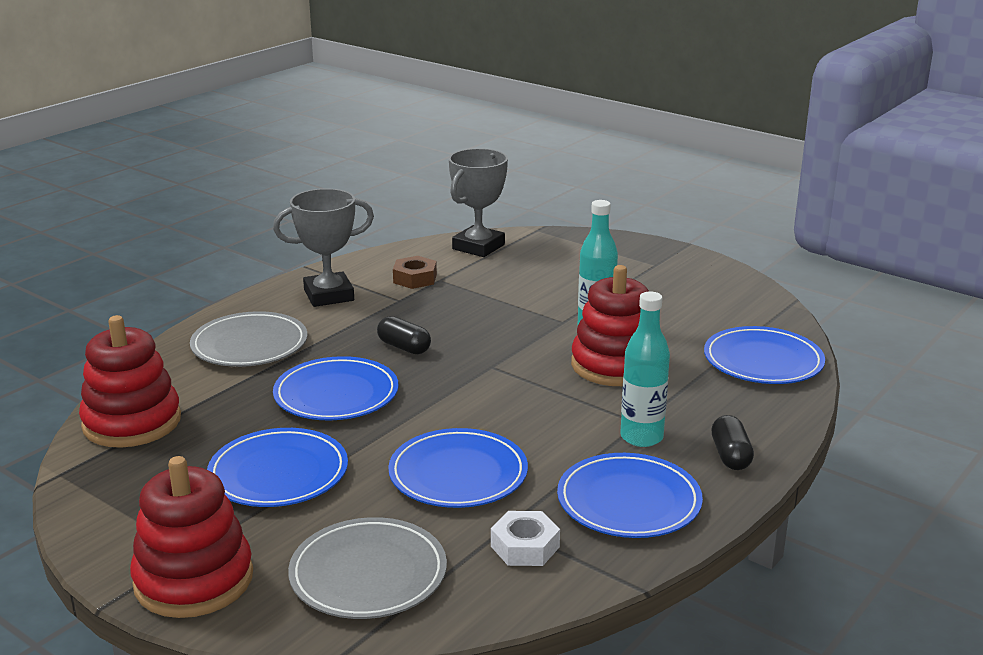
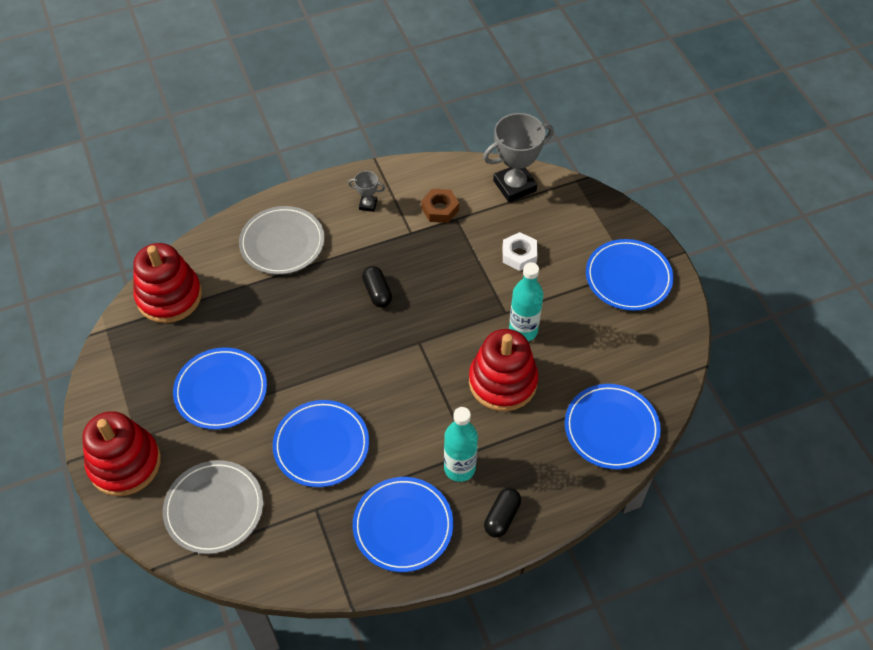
camera: 30 degrees right, 30 degrees up
grey trophy [273,189,374,307] -> grey trophy [348,171,385,212], size x0.48
blue plate [273,356,399,420] -> blue plate moved to [586,239,673,311]
white nut [491,511,560,566] -> white nut moved to [502,232,538,271]

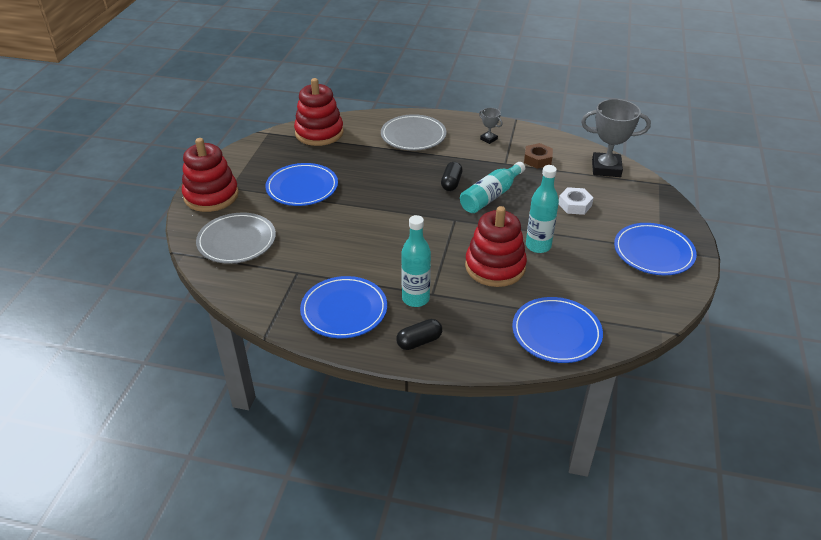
camera: 35 degrees right, 15 degrees down
blue plate [273,400,369,487] -> none
none -> turquoise bottle [460,162,525,213]

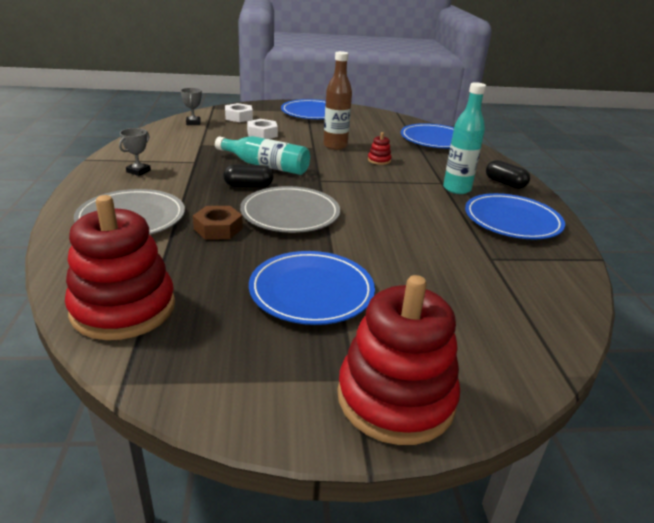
camera: 110 degrees left, 10 degrees down
grey plate [196,213,276,264] -> grey plate moved to [240,186,340,233]
red stacking toy [465,206,527,287] -> red stacking toy [368,132,392,165], size x0.40
brown nut [524,143,553,169] -> brown nut moved to [193,206,243,240]
turquoise bottle [526,165,559,253] -> brown bottle [323,51,352,150]
grey trophy [581,99,651,177] -> grey trophy [181,88,202,125], size x0.48
none -> white nut [225,103,253,122]

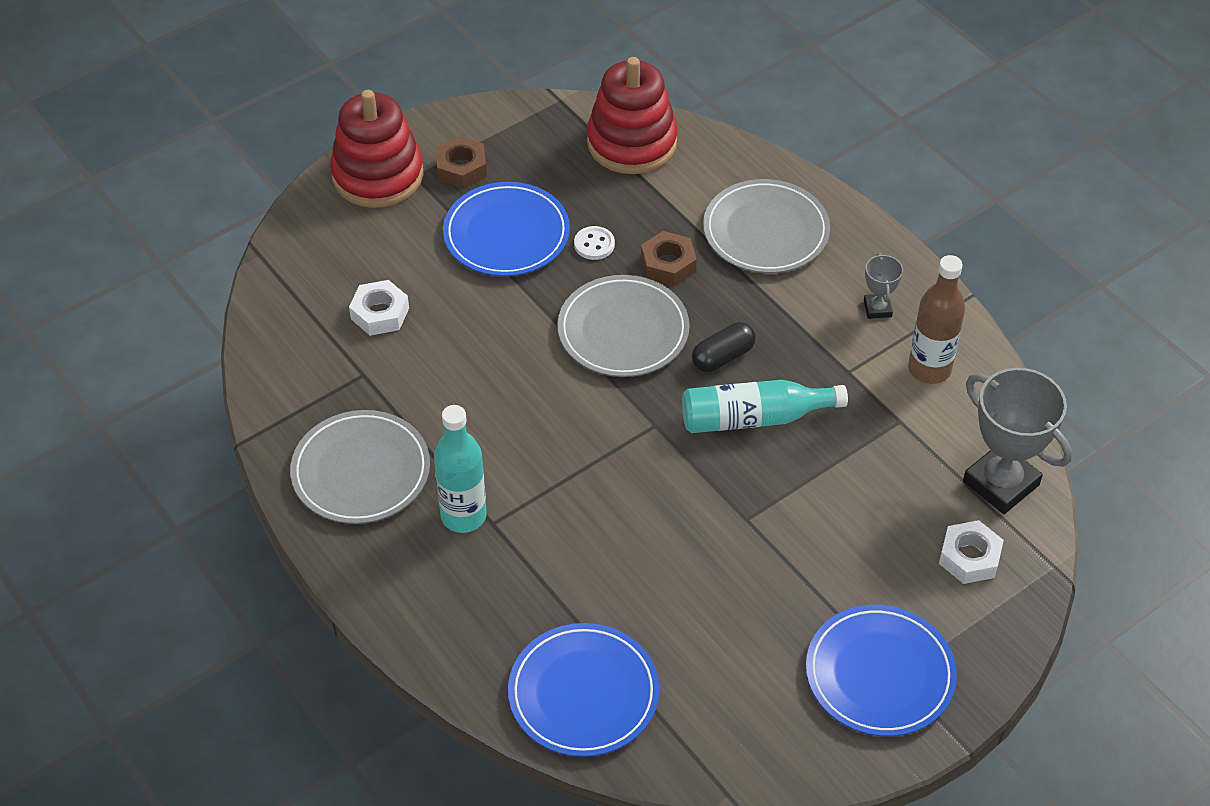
camera: 150 degrees right, 20 degrees up
grey trophy [181,88,202,125] -> grey trophy [963,368,1072,514], size x2.08
white nut [247,119,278,139] -> white nut moved to [349,280,409,336]
brown bottle [323,51,352,150] -> brown bottle moved to [908,255,965,384]
red stacking toy [368,132,392,165] -> none
blue plate [465,193,565,239] -> grey plate [290,410,430,524]
black capsule [486,160,530,189] -> none
none -> brown nut [436,136,487,189]
none -> white button [574,226,615,260]

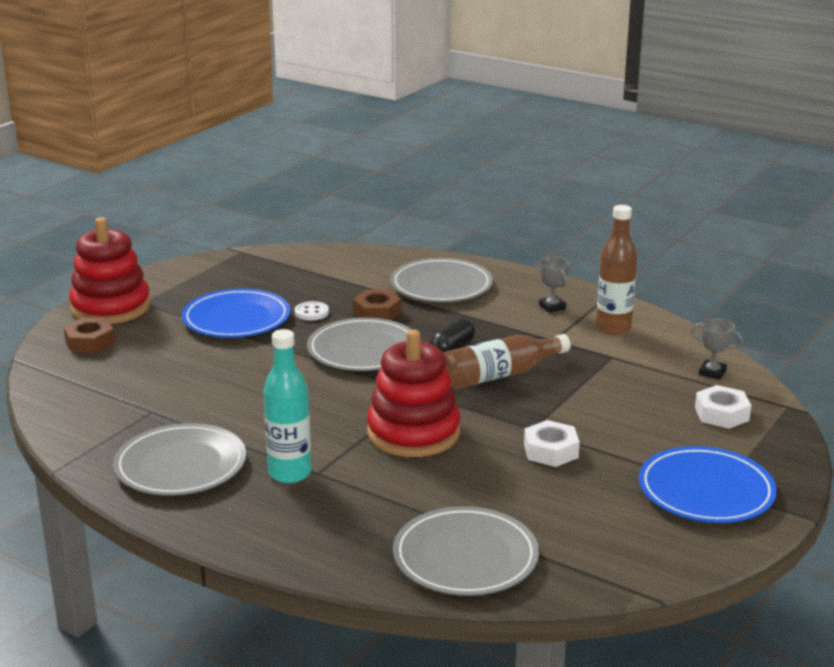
camera: 20 degrees left, 25 degrees down
white nut [349,280,409,336] -> white nut moved to [524,420,580,467]
brown nut [436,136,487,189] -> brown nut moved to [64,318,115,353]
blue plate [508,623,659,757] -> grey plate [393,506,539,596]
red stacking toy [587,57,678,174] -> red stacking toy moved to [367,330,461,457]
turquoise bottle [682,380,848,433] -> brown bottle [444,334,571,389]
grey trophy [963,368,1072,514] -> grey trophy [691,318,743,380], size x0.48

